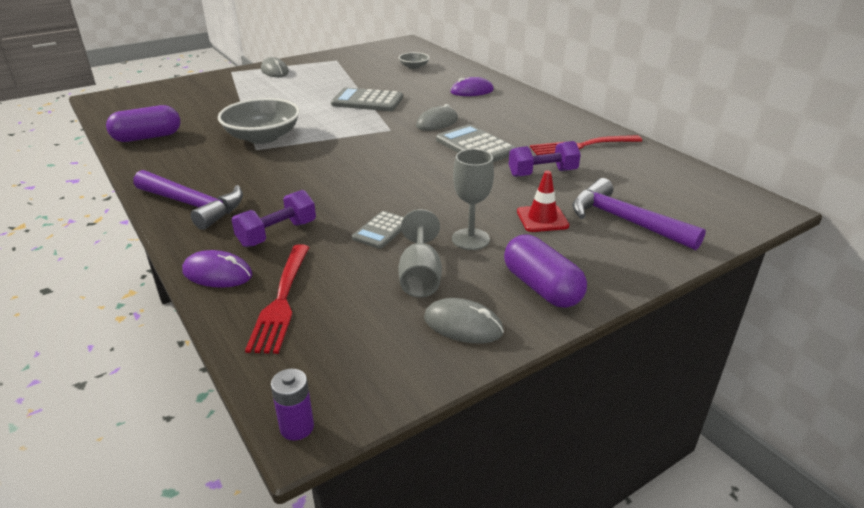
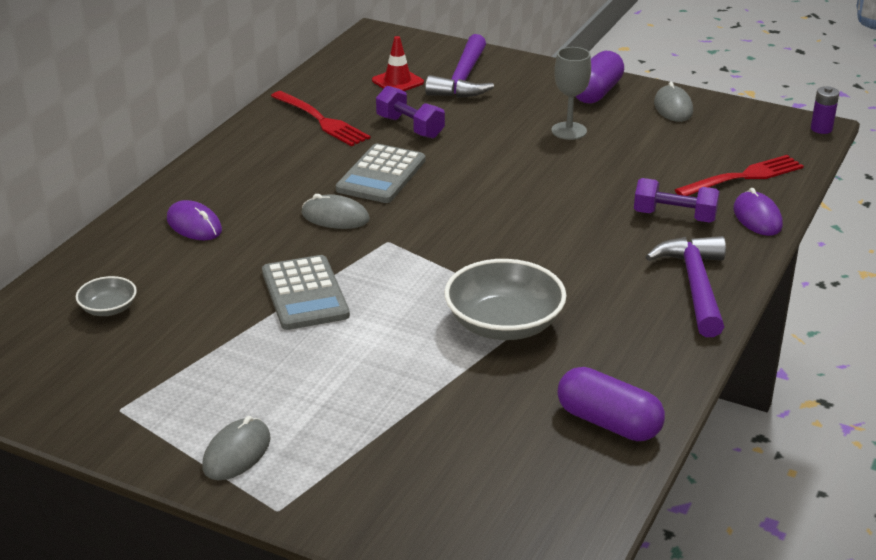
camera: 120 degrees left, 0 degrees up
grey calculator [352,211,404,249] -> none
grey goblet [399,209,442,297] -> none
red traffic cone [517,171,569,232] -> red traffic cone moved to [372,36,424,91]

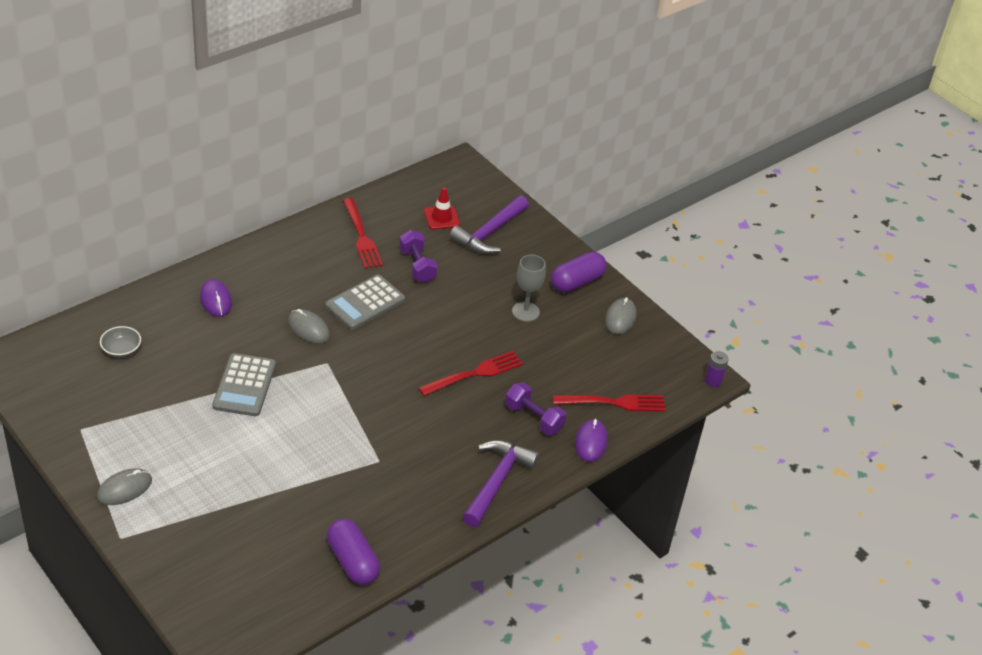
camera: 20 degrees right, 10 degrees up
grey bowl [444,259,567,340] -> none
none -> red fork [419,351,523,396]

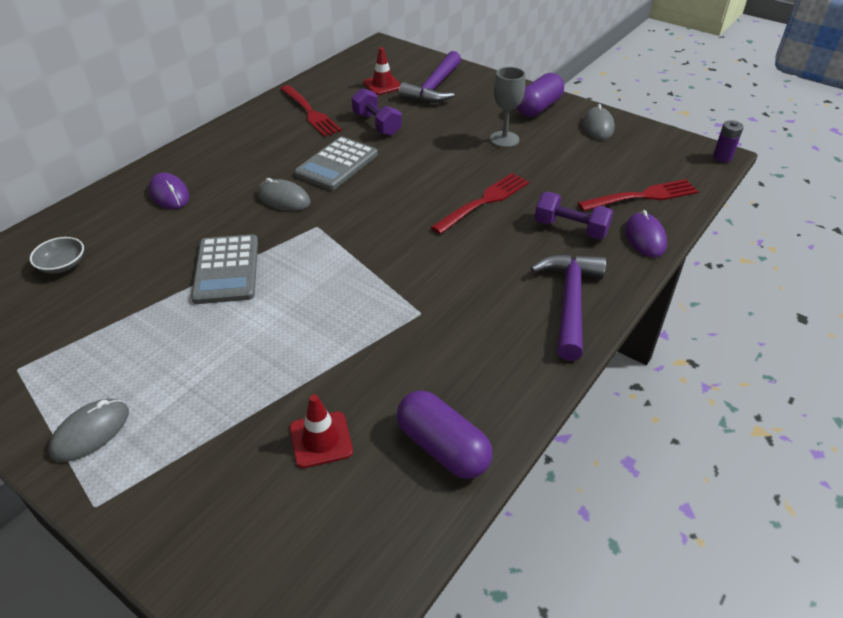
camera: 10 degrees left, 0 degrees up
none -> red traffic cone [290,394,353,468]

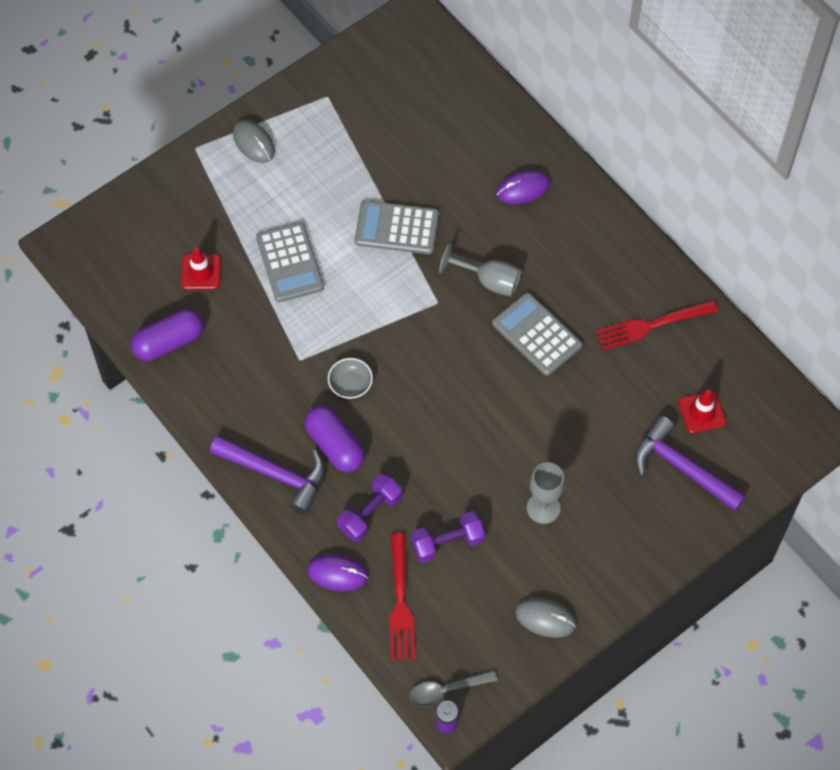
camera: 105 degrees right, 20 degrees up
grey bowl [30,237,84,274] -> grey bowl moved to [328,358,373,399]
grey mouse [258,178,310,211] -> grey goblet [439,243,522,297]
purple dumbbell [352,88,402,136] -> purple dumbbell moved to [411,511,485,563]
red fork [431,173,529,234] -> none
purple capsule [517,73,564,117] -> purple capsule moved to [305,406,365,472]
none -> grey calculator [256,222,324,302]
none -> grey spoon [409,670,498,707]

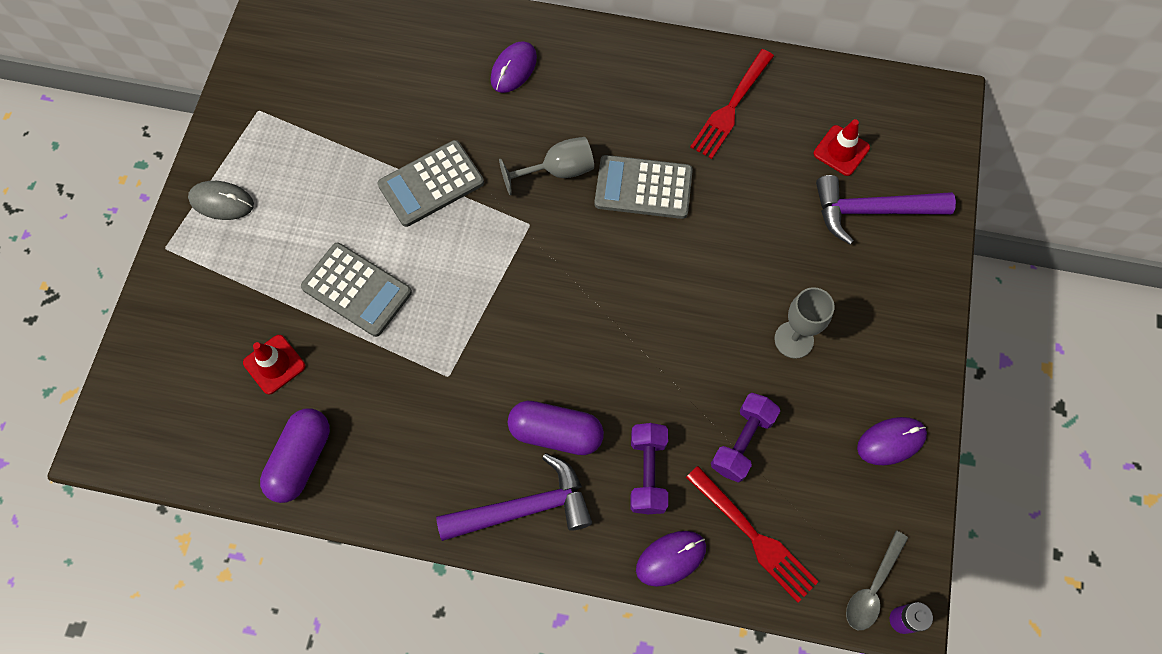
camera: 40 degrees left, 5 degrees up
grey bowl [328,358,373,399] -> none
grey mouse [515,598,576,638] -> purple mouse [857,417,927,465]

